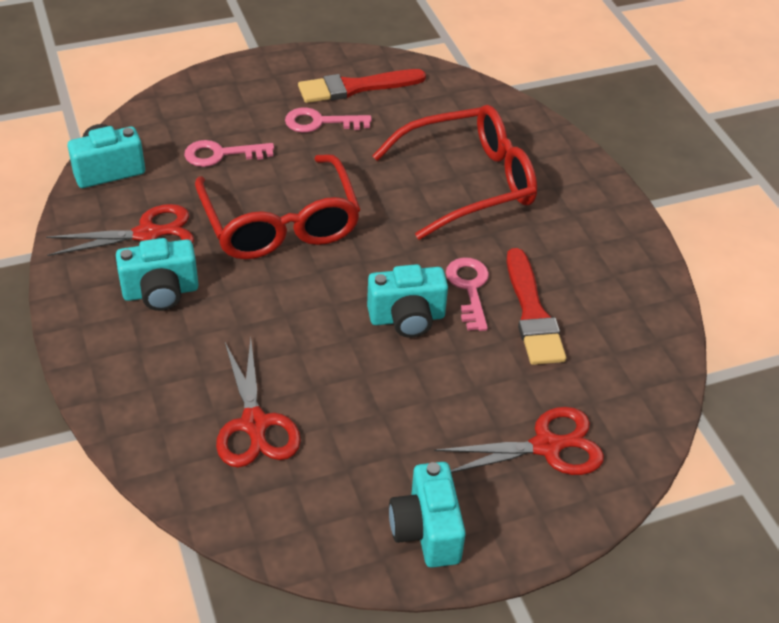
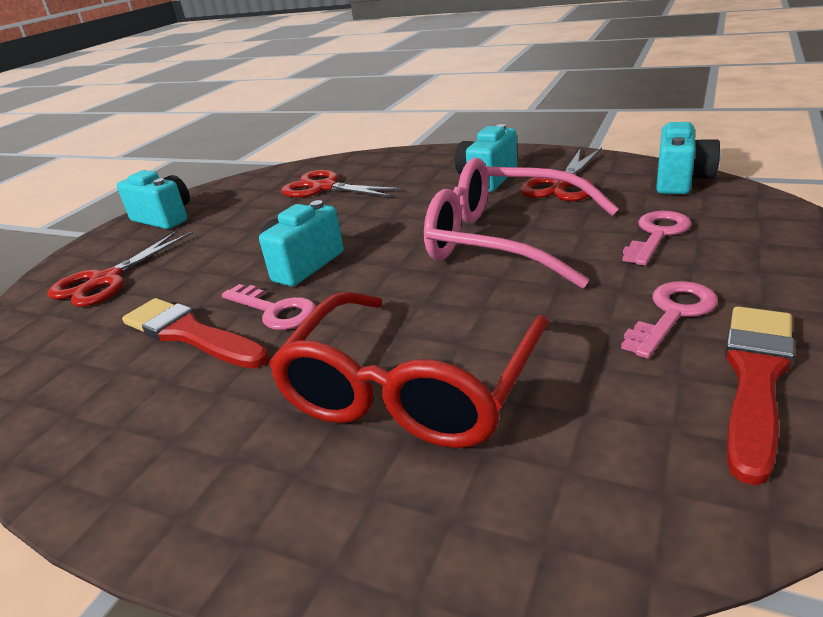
camera: 140 degrees right, 15 degrees down
red glasses [195,154,361,259] -> pink glasses [424,158,619,288]

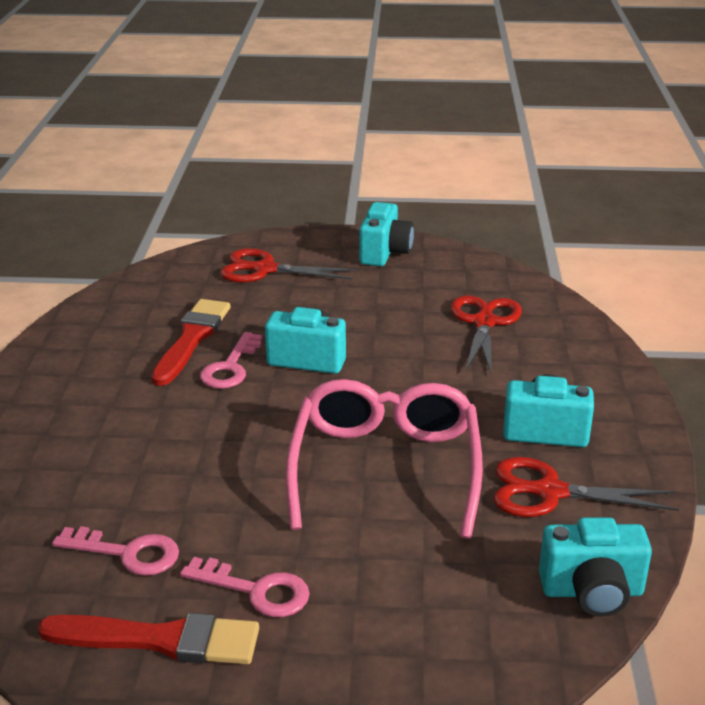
camera: 65 degrees right, 0 degrees up
red glasses [268,292,549,448] -> none
pink key [622,211,691,266] -> pink key moved to [52,526,179,576]

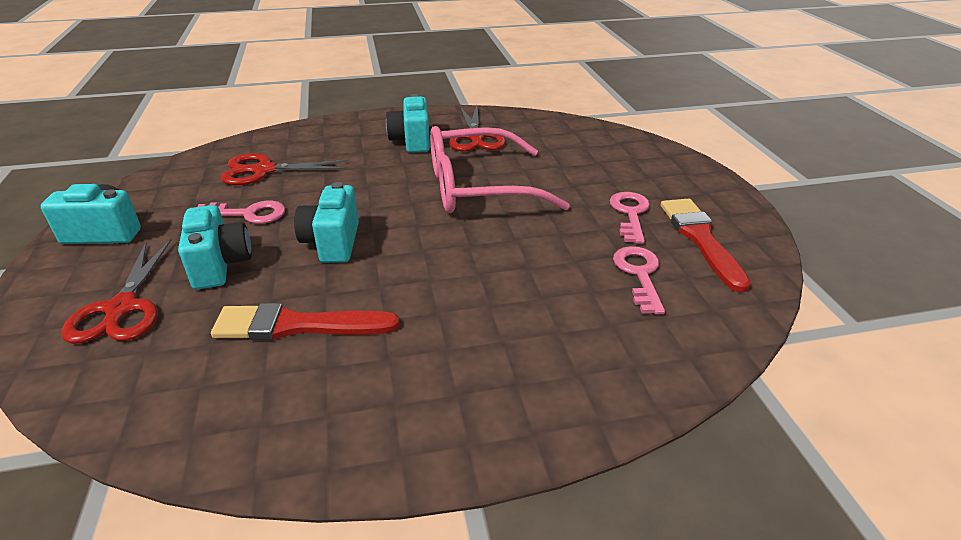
camera: 105 degrees left, 5 degrees up
pink key [200,332,262,389] -> pink key moved to [197,201,285,224]
turquoise camera [539,517,652,617] -> turquoise camera moved to [178,205,252,289]

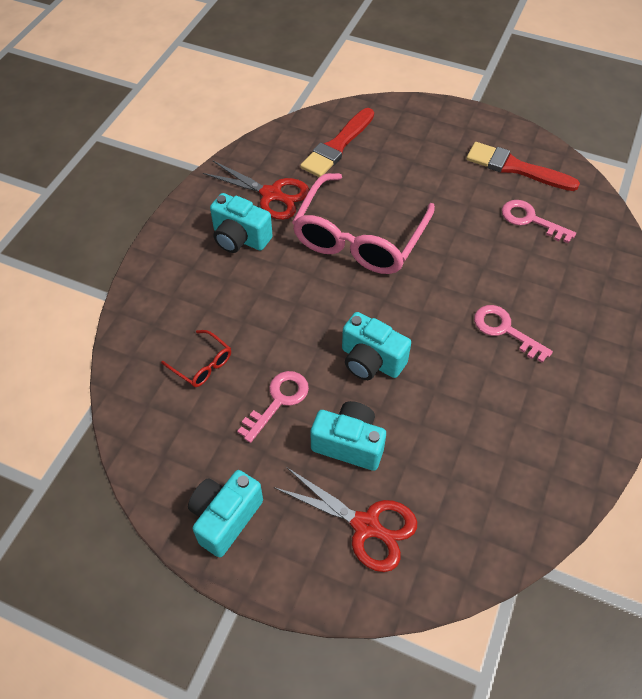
camera: 55 degrees left, 20 degrees up
red brush [211,303,400,340] -> red brush moved to [300,108,374,177]
red scissors [221,153,349,185] -> red glasses [161,330,231,387]
pink key [610,192,650,244] -> pink key moved to [474,305,553,363]

